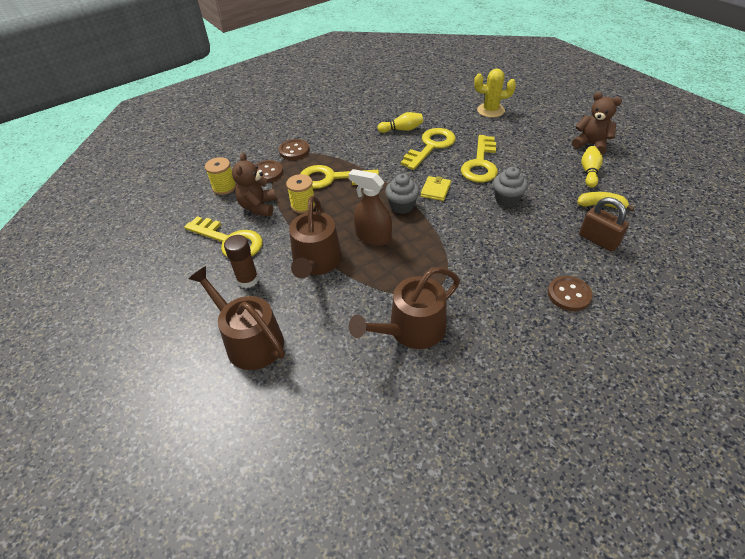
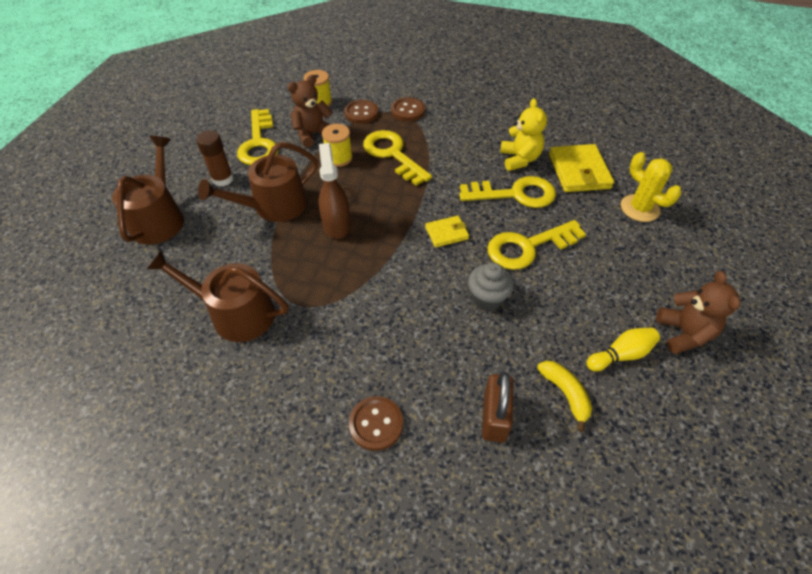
camera: 50 degrees right, 5 degrees up
yellow bowling pin [377,112,423,133] -> yellow teddy bear [500,98,547,171]
grey cupcake [385,174,419,214] -> none
none -> yellow wallet [549,144,614,192]

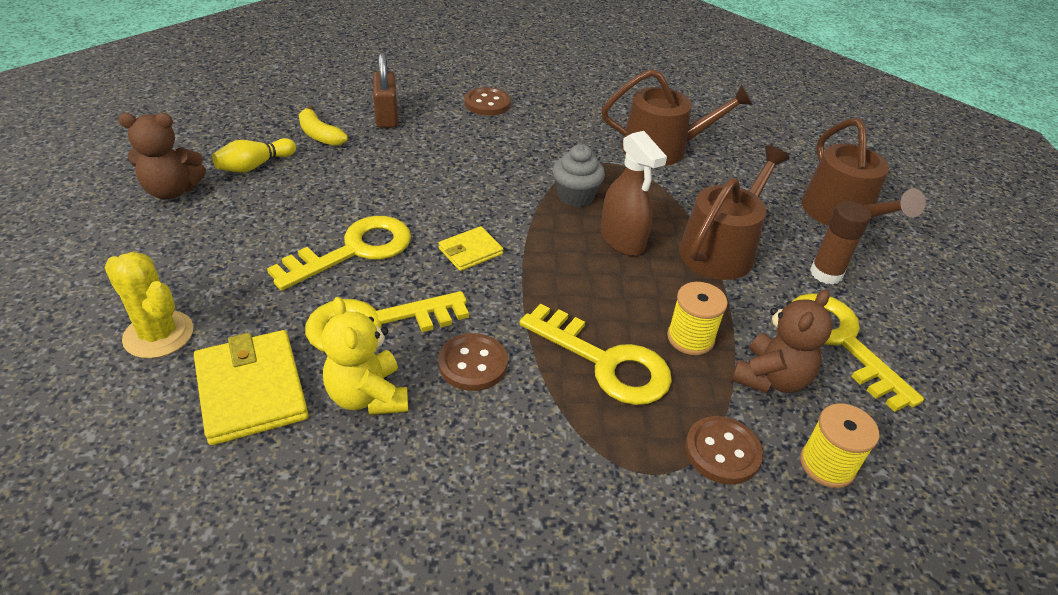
camera: 160 degrees right, 10 degrees down
brown button [391,97,425,121] -> brown button moved to [438,333,508,391]
grey cupcake [468,262,514,311] -> grey cupcake moved to [552,144,605,207]
brown teddy bear [656,271,740,354] -> brown teddy bear turned 75 degrees counterclockwise [118,113,206,199]

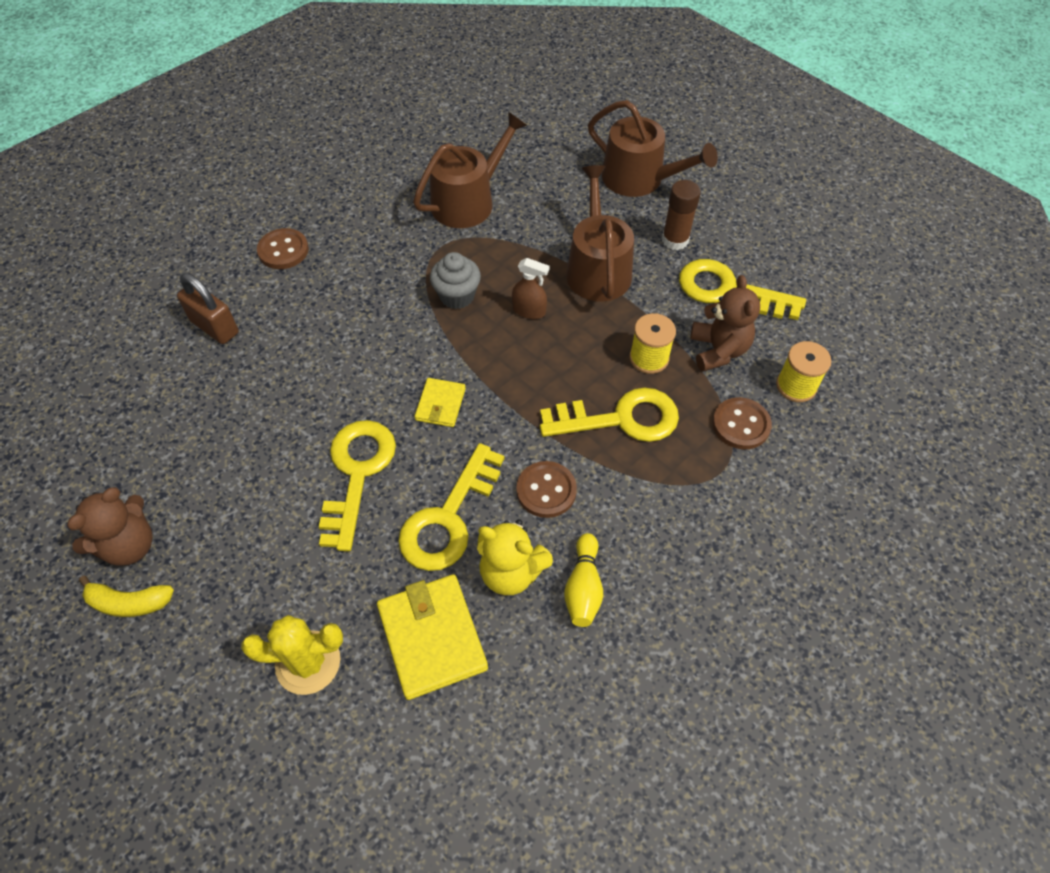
camera: 40 degrees left, 15 degrees up
yellow wallet [194,330,309,445] -> yellow wallet turned 45 degrees clockwise [377,574,488,700]
yellow bowling pin [212,138,296,173] -> yellow bowling pin moved to [564,533,603,627]
yellow banana [299,105,348,146] -> yellow banana moved to [79,576,174,617]
brown spray bottle [601,131,667,256] -> brown spray bottle [512,258,550,319], size x0.64

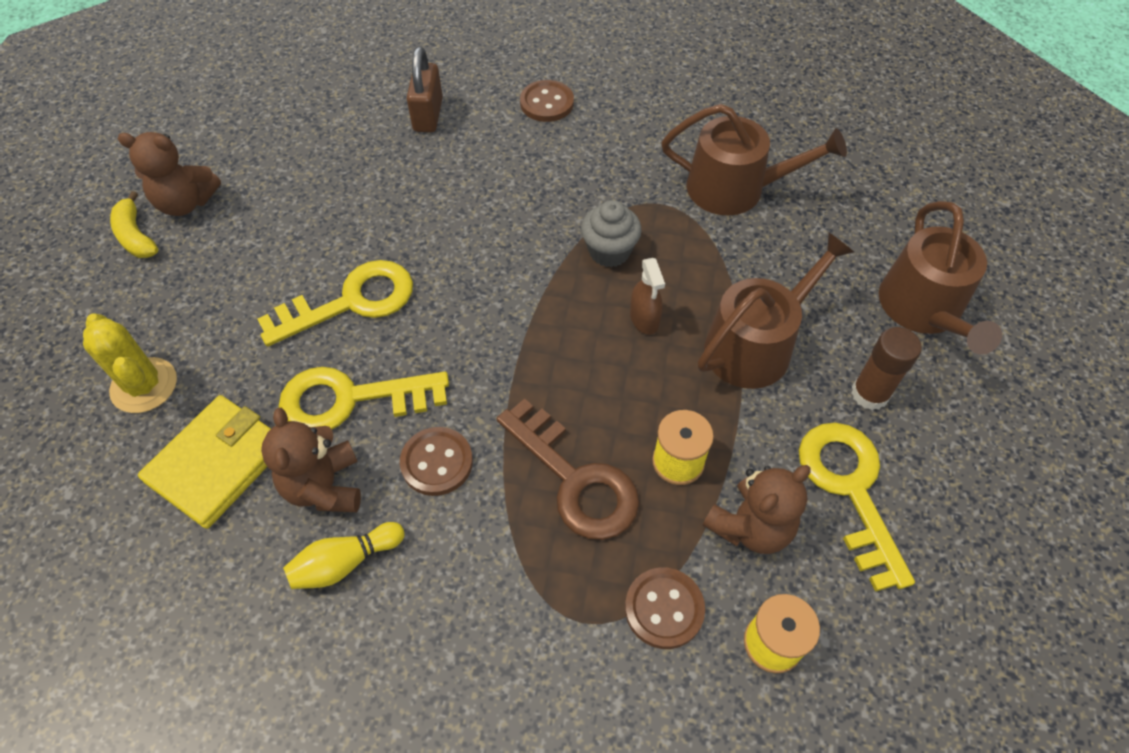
camera: 55 degrees right, 0 degrees up
yellow wallet [414,378,466,427] -> none
yellow teddy bear [477,519,553,595] -> brown teddy bear [261,408,361,512]
yellow key [540,388,679,442] -> brown key [497,398,639,540]

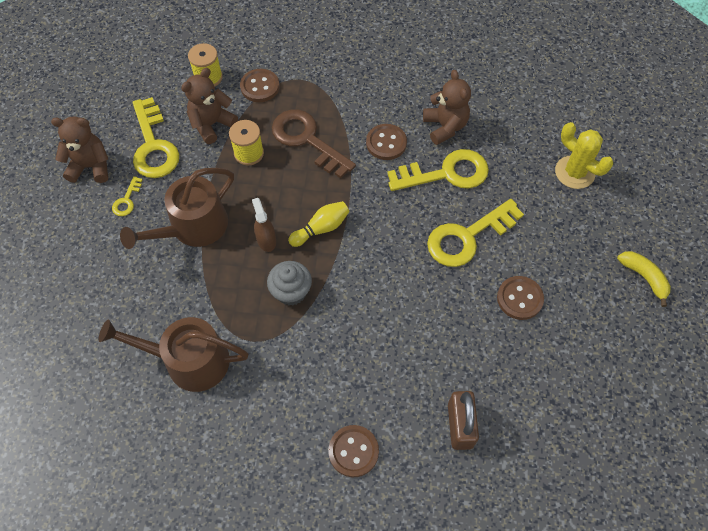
camera: 175 degrees right, 5 degrees up
brown teddy bear [118,132,221,216] -> brown teddy bear moved to [51,117,108,183]
yellow wallet [138,395,271,529] -> none
yellow bowling pin [283,522,405,589] -> yellow bowling pin moved to [288,201,350,247]
brown glue stick [851,327,922,410] -> yellow key [112,176,143,216]
brown watering can [879,201,1002,355] -> none
none -> brown button [497,276,544,320]

